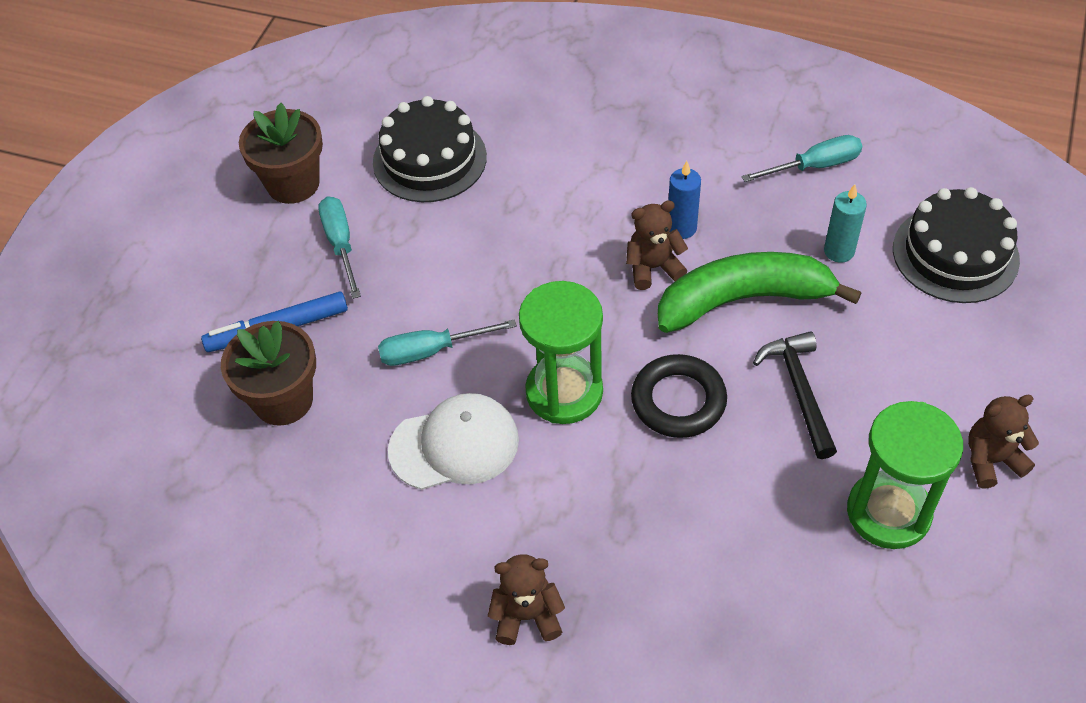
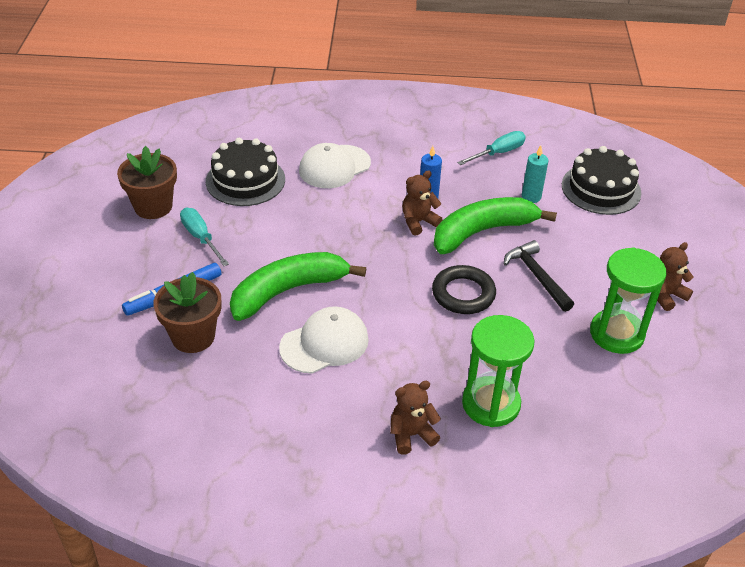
camera: 20 degrees left, 10 degrees down
turquoise screwdriver [378,319,517,366] -> green banana [230,252,366,321]
green hourglass [519,281,603,424] -> green hourglass moved to [462,315,535,427]
none -> white cap [299,143,371,188]

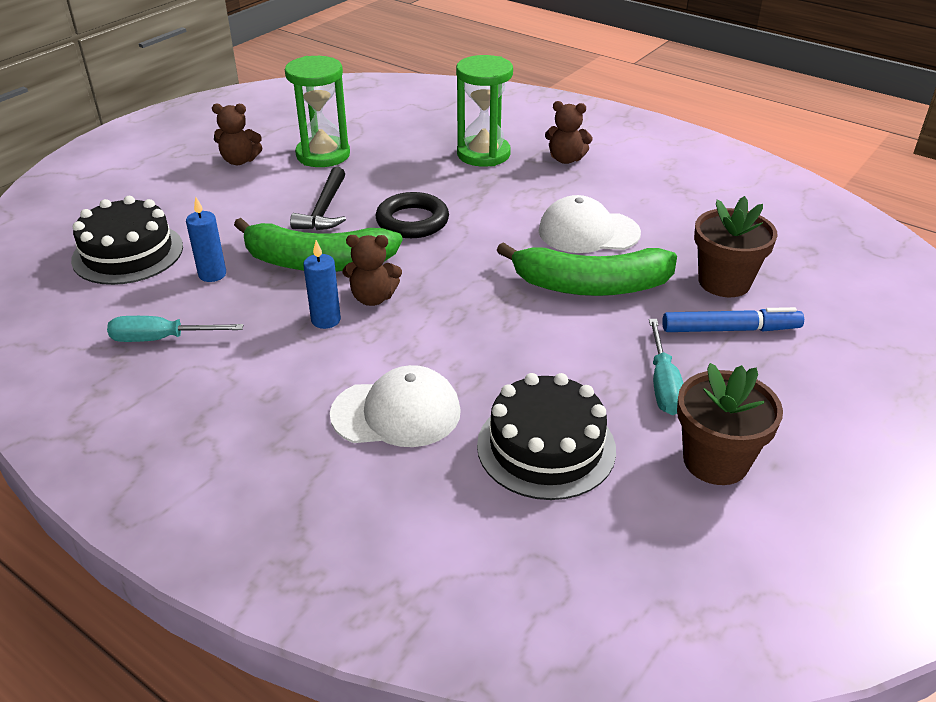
camera: 145 degrees left, 5 degrees down
turquoise candle [522,145,548,203] -> blue candle [186,197,226,282]

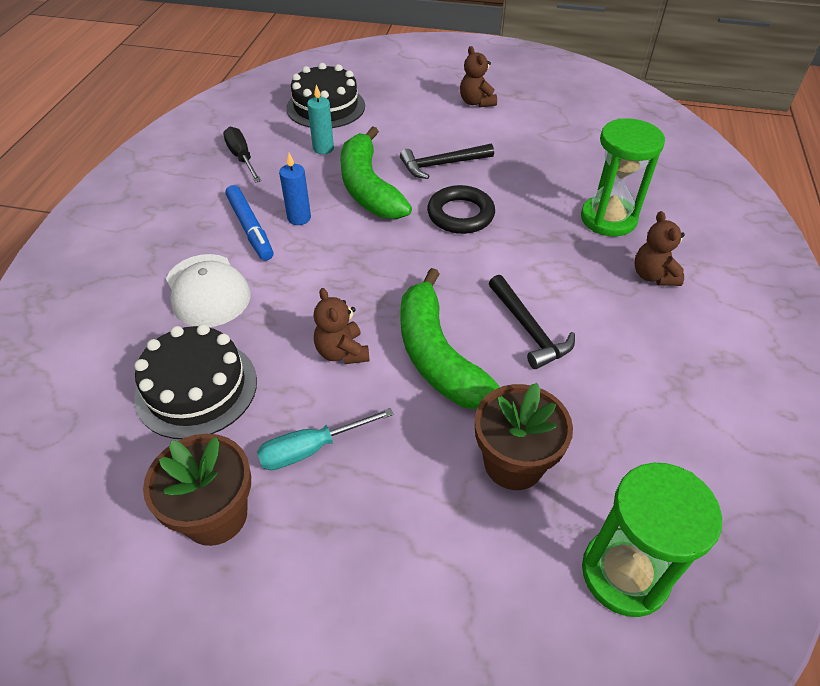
camera: 65 degrees right, 10 degrees up
turquoise screwdriver [107,316,244,342] -> black screwdriver [223,127,261,183]
blue candle [186,197,226,282] -> turquoise candle [307,84,334,154]
green hourglass [285,56,350,167] -> green hourglass moved to [582,463,722,617]
brown teddy bear [343,235,402,306] -> brown teddy bear moved to [314,288,370,364]
white cap [539,195,641,253] -> black hammer [489,275,575,369]
blue marker [662,307,804,332] -> blue marker moved to [225,185,273,261]

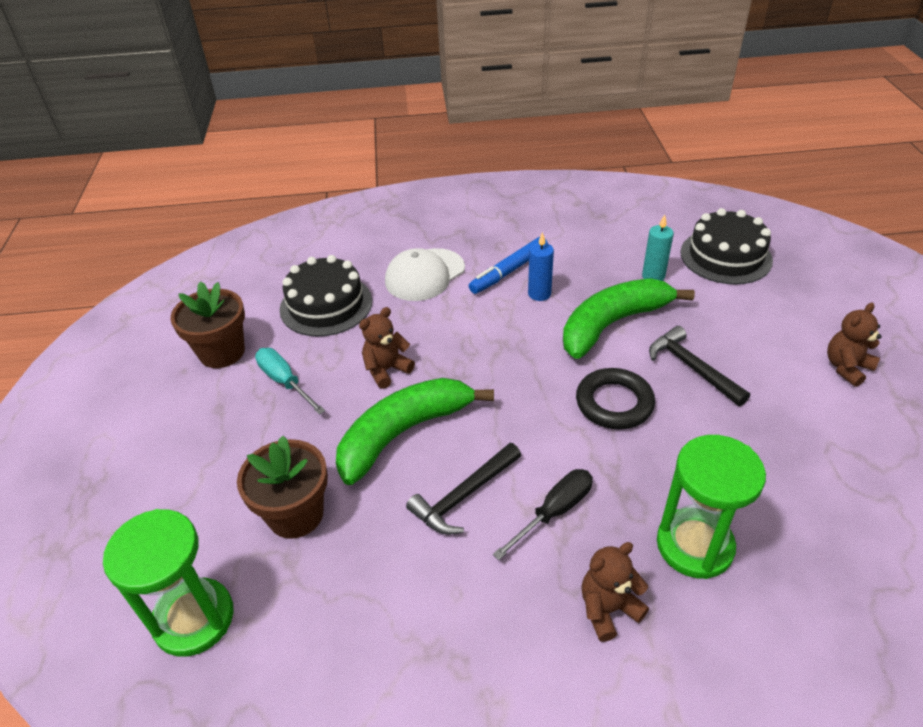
camera: 75 degrees right, 5 degrees down
black screwdriver [223,127,261,183] -> black screwdriver moved to [493,469,593,560]

